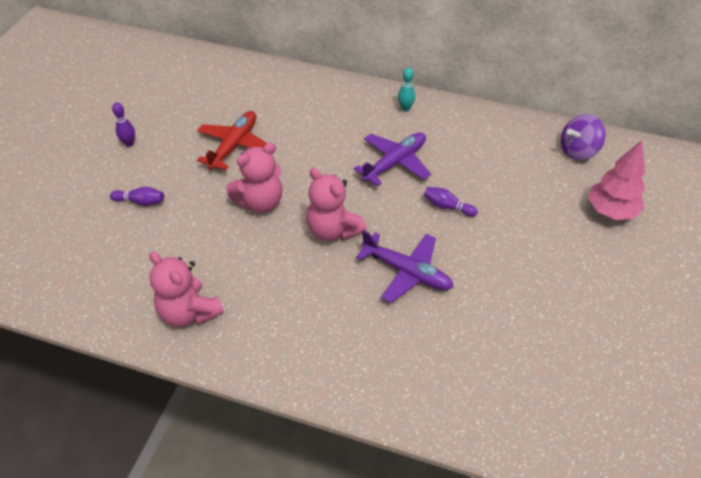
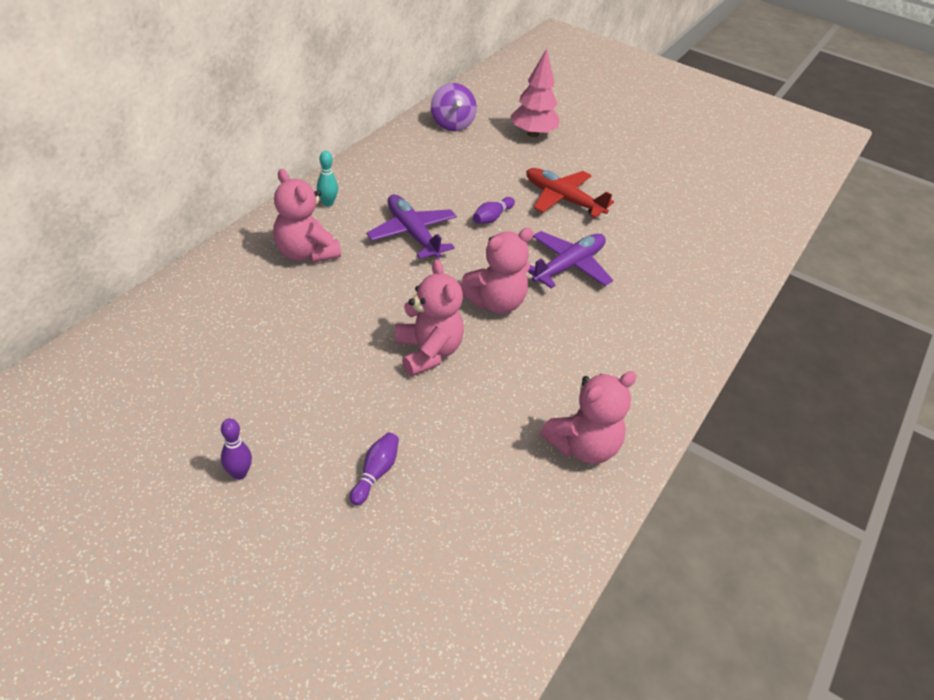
camera: 80 degrees left, 5 degrees down
red plane [197,111,267,171] -> red plane moved to [526,168,614,218]
none -> pink teddy bear [273,169,341,263]

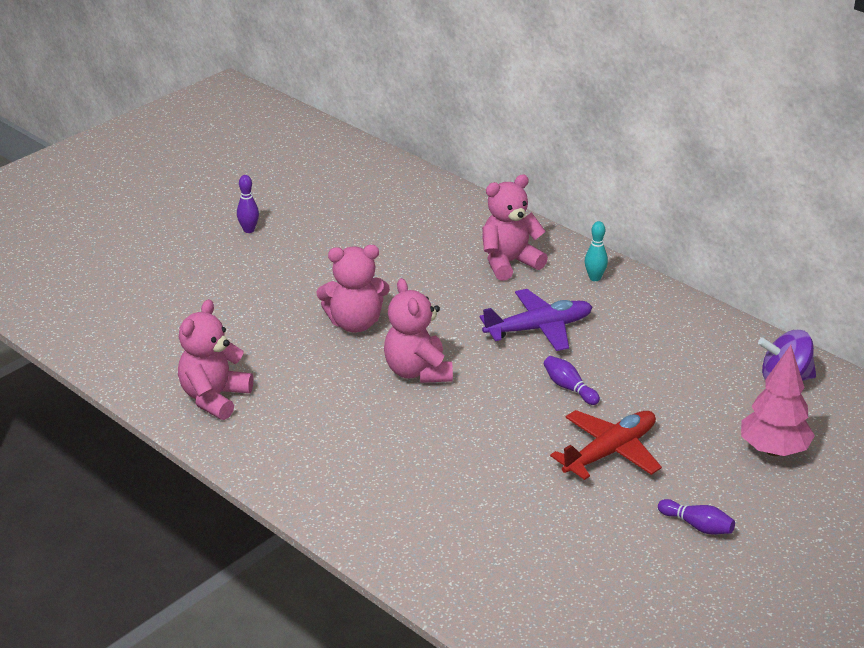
camera: 105 degrees right, 10 degrees down
purple bowling pin [350,432,399,505] -> purple bowling pin moved to [658,499,735,535]
purple plane [528,231,613,288] -> none
pink teddy bear [540,371,637,464] -> pink teddy bear turned 45 degrees clockwise [178,299,253,420]

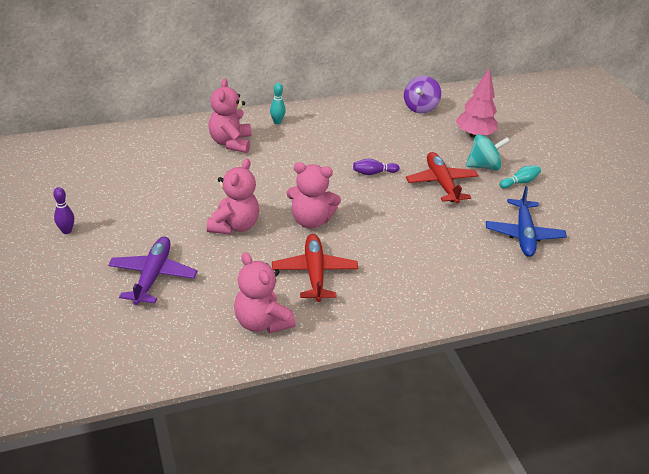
camera: 65 degrees left, 5 degrees up
purple plane [479,289,592,351] -> purple plane moved to [108,236,197,305]
purple bowling pin [658,499,735,535] -> turquoise bowling pin [500,166,541,189]
none -> red plane [272,234,358,302]
none -> turquoise spinning top [466,134,510,170]
none -> blue plane [486,186,567,257]

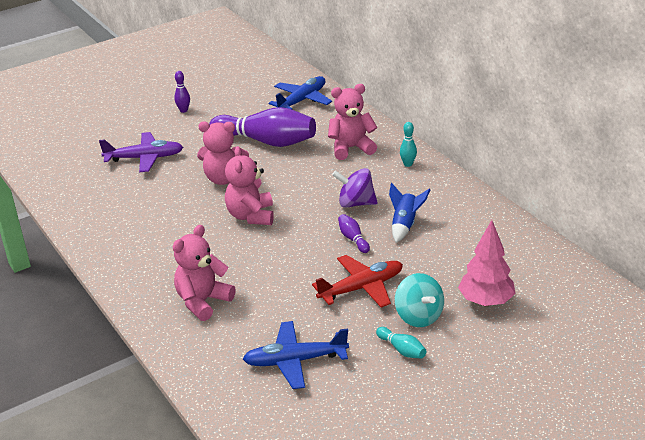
camera: 80 degrees right, 5 degrees down
pink teddy bear [234,252,296,333] -> pink teddy bear moved to [173,225,236,321]
red plane [272,234,358,302] -> none
purple spinning top [404,76,441,113] -> purple spinning top moved to [332,168,378,208]
none -> purple bowling pin [209,107,316,147]
none -> blue plane [269,76,332,110]
none -> blue rocket [389,183,430,243]

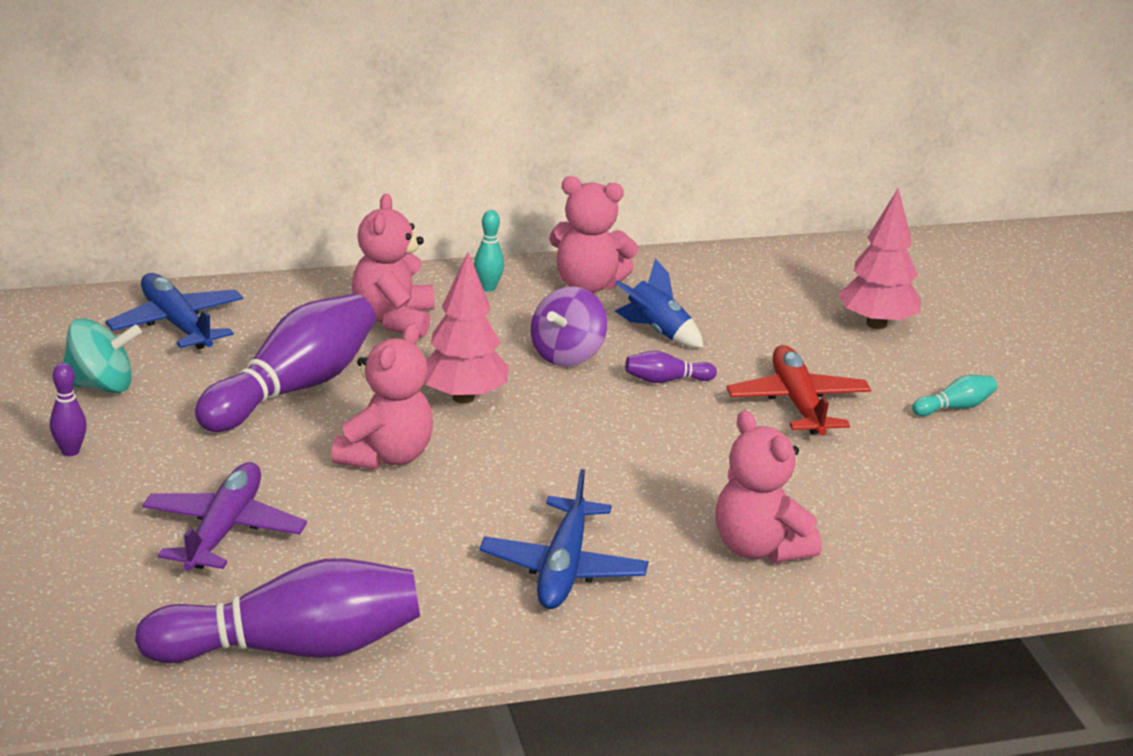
camera: 75 degrees left, 5 degrees down
pink teddy bear [225,146,274,225] -> pink teddy bear moved to [549,176,638,293]
blue plane [243,321,349,389] -> blue plane moved to [479,469,649,609]
turquoise spinning top [395,273,444,327] -> turquoise spinning top moved to [63,318,142,393]
none -> purple bowling pin [135,559,420,663]
none -> pink tree [425,252,509,404]

